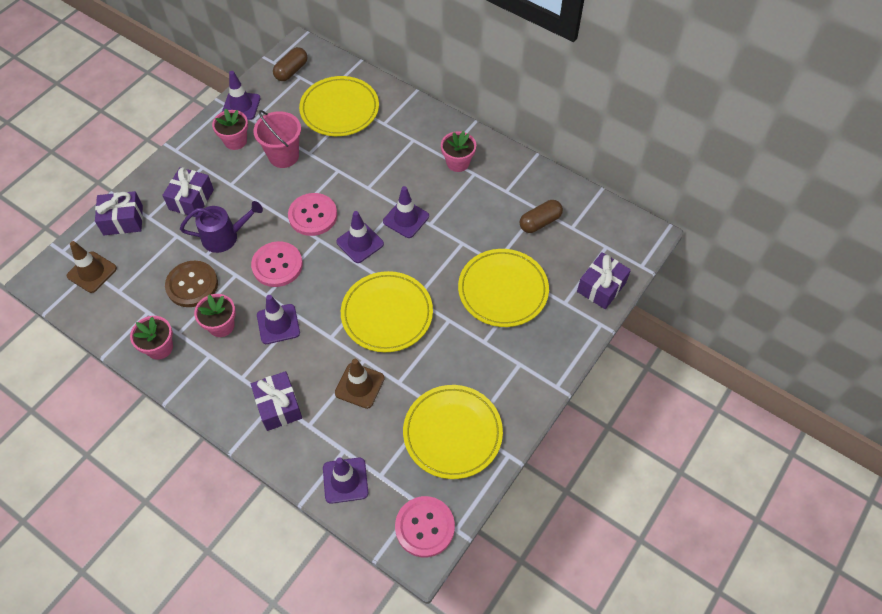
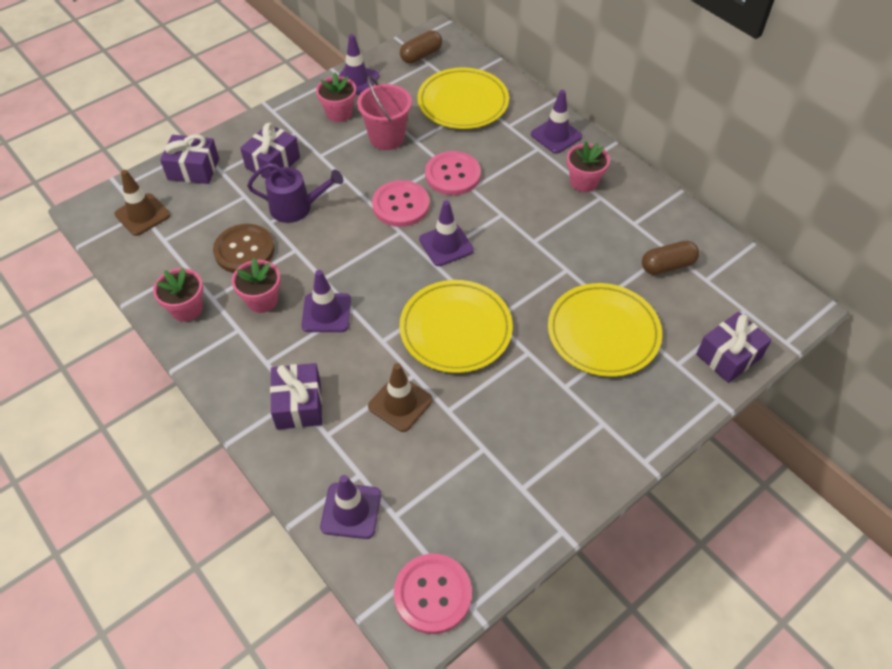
camera: 15 degrees right, 5 degrees down
pink button [251,241,303,287] -> pink button moved to [425,151,481,195]
purple traffic cone [383,186,429,238] -> purple traffic cone moved to [531,90,582,154]
yellow plate [403,385,503,479] -> none

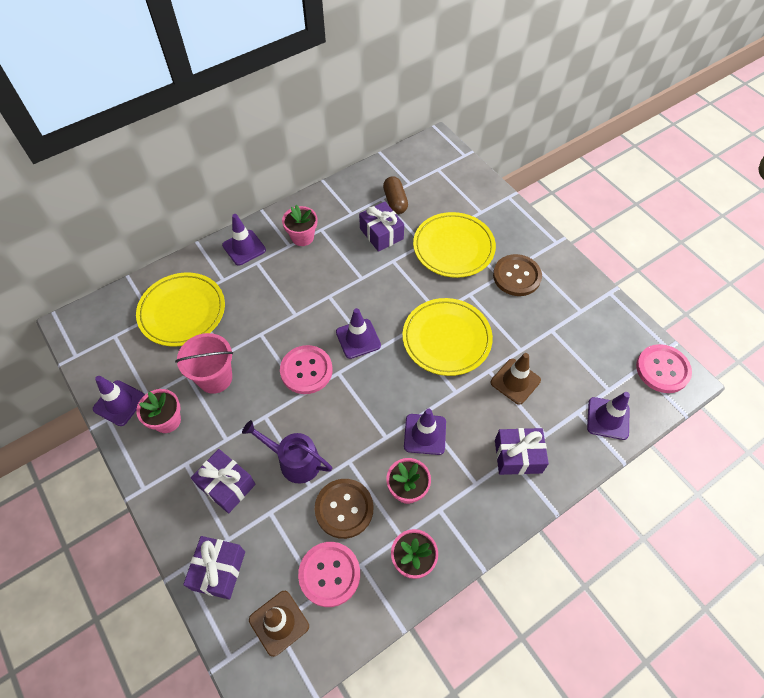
camera: 85 degrees left, 5 degrees up
purple watering can [247,163,343,223] -> purple watering can turned 75 degrees counterclockwise [242,420,332,483]
brown capsule [400,30,442,64] -> none
pink button [425,151,481,195] -> pink button moved to [298,542,360,607]
purple gift [696,312,772,383] -> purple gift moved to [359,202,404,252]
none -> brown button [493,254,542,296]

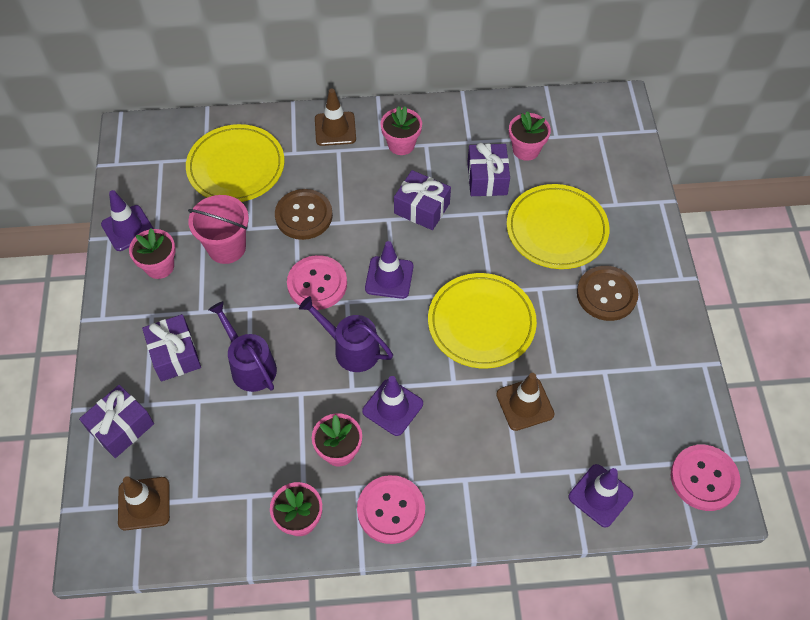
camera: 30 degrees right, 0 degrees up
purple traffic cone [222,214,266,266] -> brown traffic cone [315,89,356,146]
pink button [298,542,360,607] -> pink button moved to [357,475,425,544]
brown button [314,479,373,539] -> brown button moved to [275,189,333,240]
brown capsule [383,176,408,214] -> pink flower pot [509,111,551,161]
purple gift [495,428,549,475] -> purple gift moved to [394,170,451,230]
none -> purple watering can [299,296,393,372]

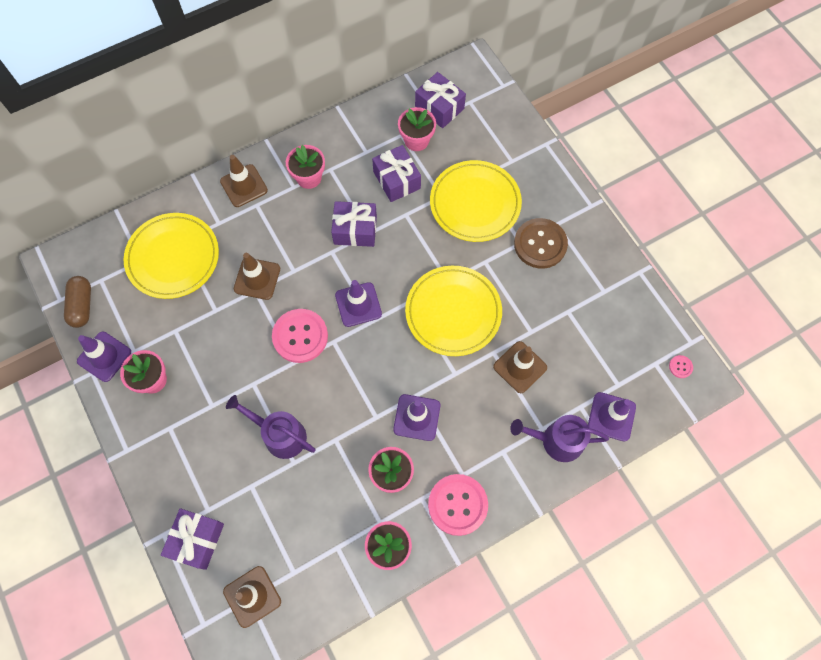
camera: 25 degrees left, 10 degrees up
purple gift [142,314,201,381] -> purple gift moved to [415,72,466,128]
pink bucket [188,195,249,264] -> none
brown button [275,189,333,240] -> brown traffic cone [234,253,280,300]
purple watering can [299,296,393,372] -> purple watering can moved to [510,415,609,462]
pink button [671,445,741,511] -> pink button [669,355,693,378], size x0.41
none -> brown capsule [64,276,91,328]

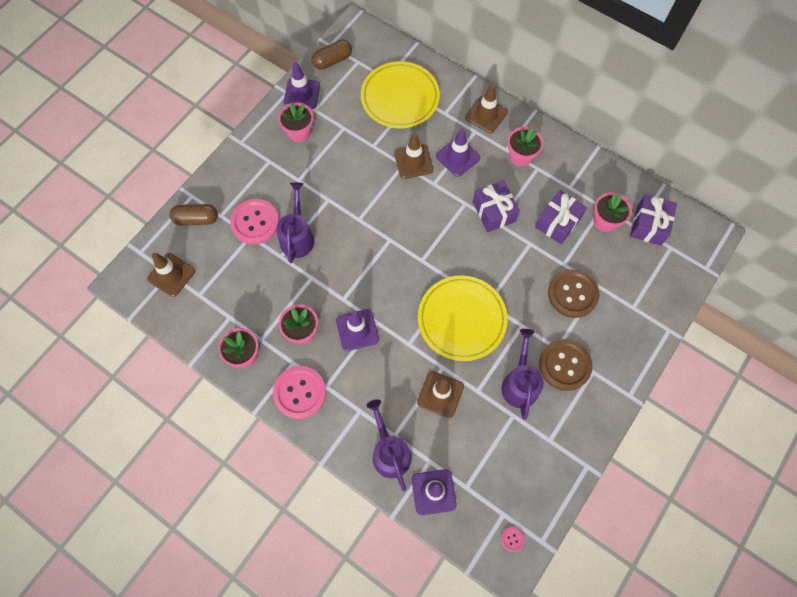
camera: 65 degrees right, 0 degrees up
purple gift [161,508,224,570] -> brown capsule [169,204,218,225]
pink button [272,309,328,363] -> pink button moved to [230,199,279,245]
purple traffic cone [335,280,382,327] -> purple traffic cone moved to [436,128,480,177]
yellow plate [430,160,522,242] -> brown button [548,269,600,318]
none -> purple watering can [501,329,544,420]

